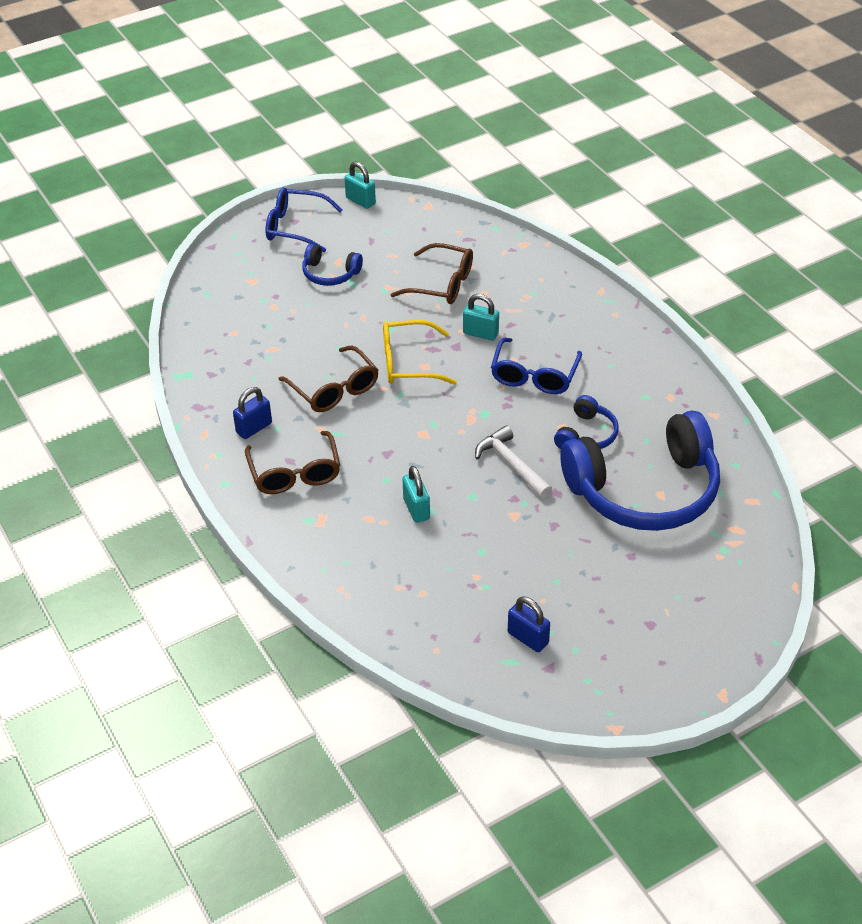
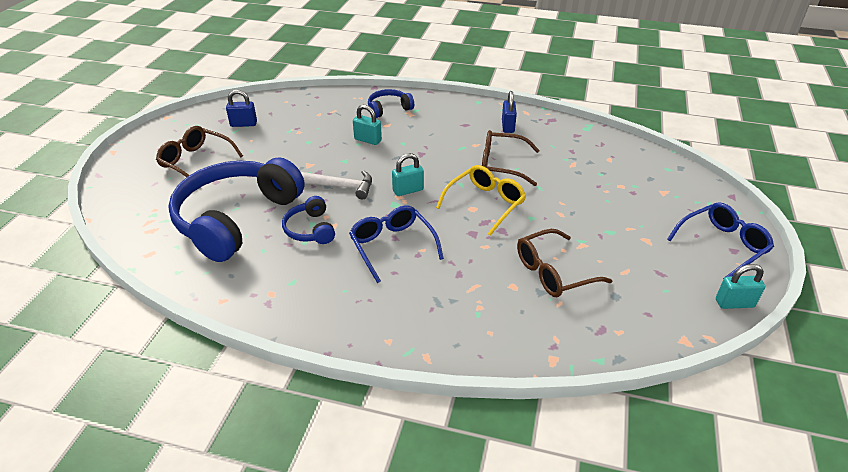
camera: 135 degrees right, 5 degrees down
brown glasses [245,431,340,494] -> brown glasses moved to [156,126,243,177]
blue headphones [302,244,363,286] -> blue headphones moved to [368,89,414,118]
turquoise padlock [463,294,499,341] -> turquoise padlock moved to [392,153,424,196]

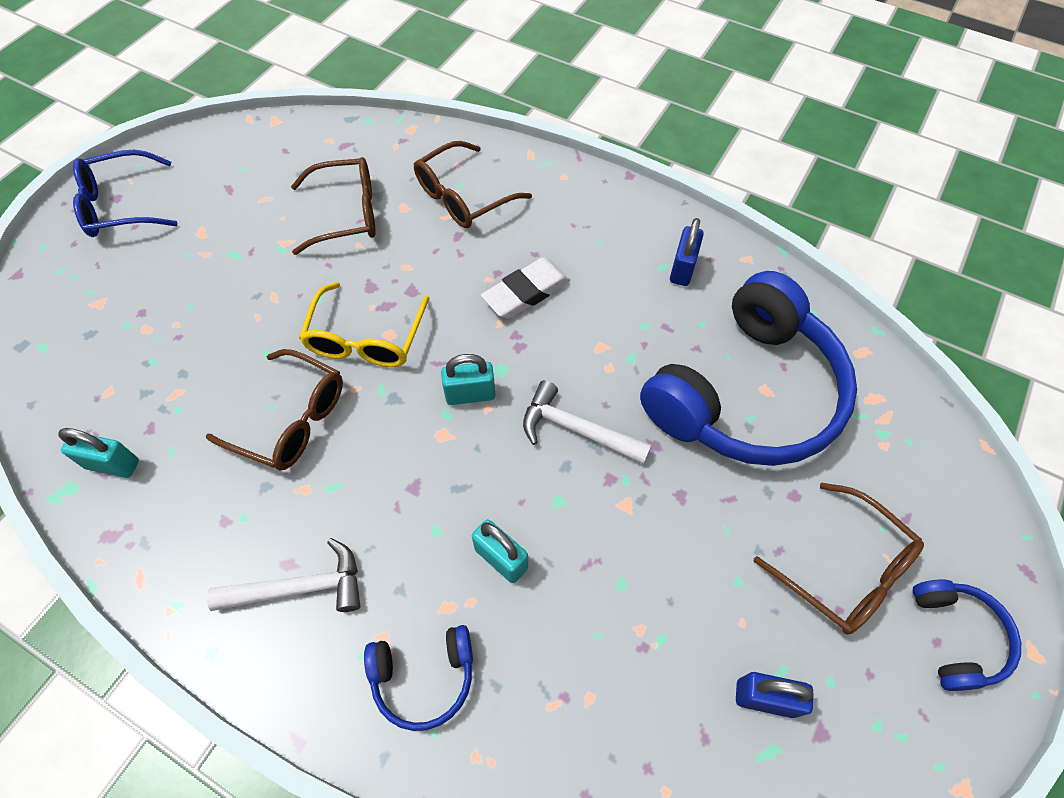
camera: 165 degrees left, 20 degrees up
blue headphones [282,196,335,244] -> blue headphones moved to [913,579,1021,691]
blue glasses [349,205,444,283] -> white eraser [481,257,570,319]
yellow glasses [436,165,526,236] -> yellow glasses turned 45 degrees counterclockwise [299,282,429,367]
blue padlock [502,91,517,133] -> blue padlock moved to [670,218,704,286]
turquoise padlock [716,264,765,309] -> turquoise padlock moved to [58,428,139,478]
none -> white hammer [207,538,361,612]
none -> brown glasses [414,141,532,228]

